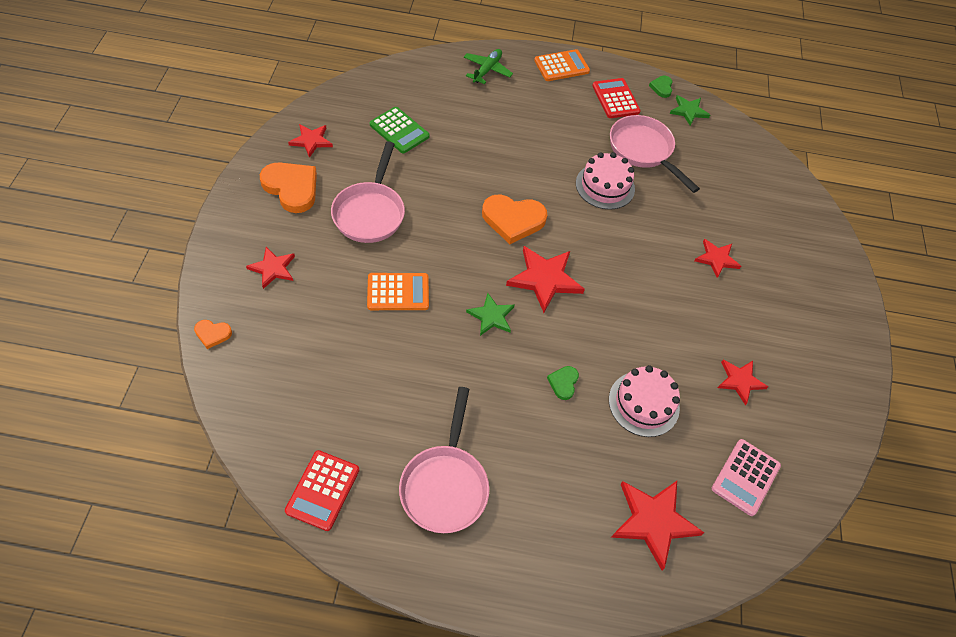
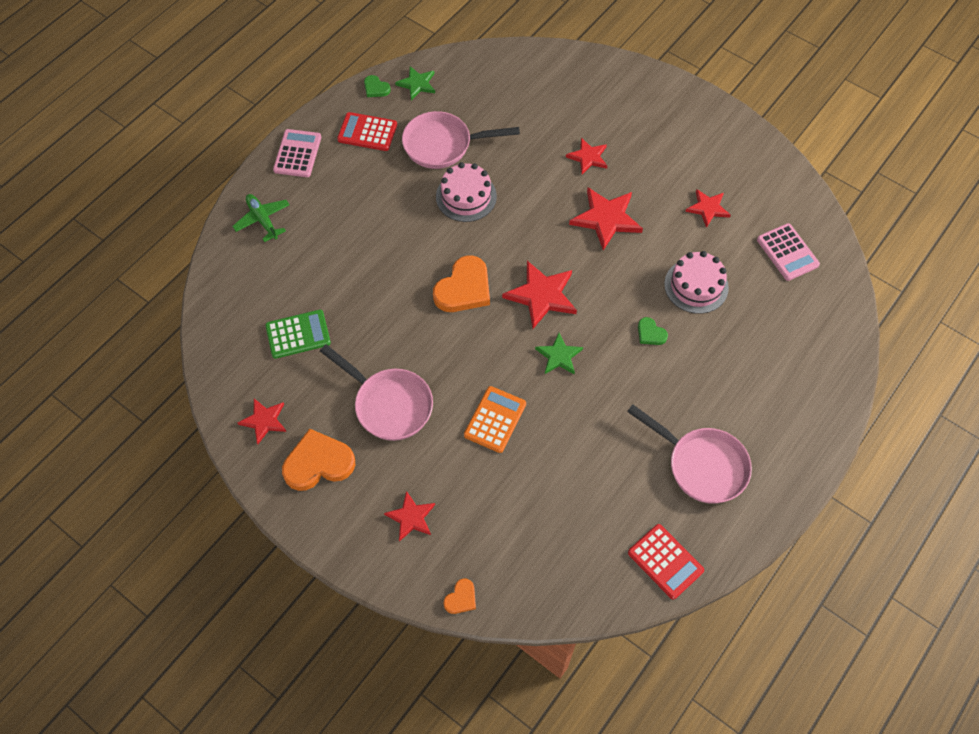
camera: 55 degrees left, 5 degrees up
orange calculator [534,49,590,81] -> pink calculator [273,129,321,177]
red star [611,481,704,571] -> red star moved to [569,188,643,251]

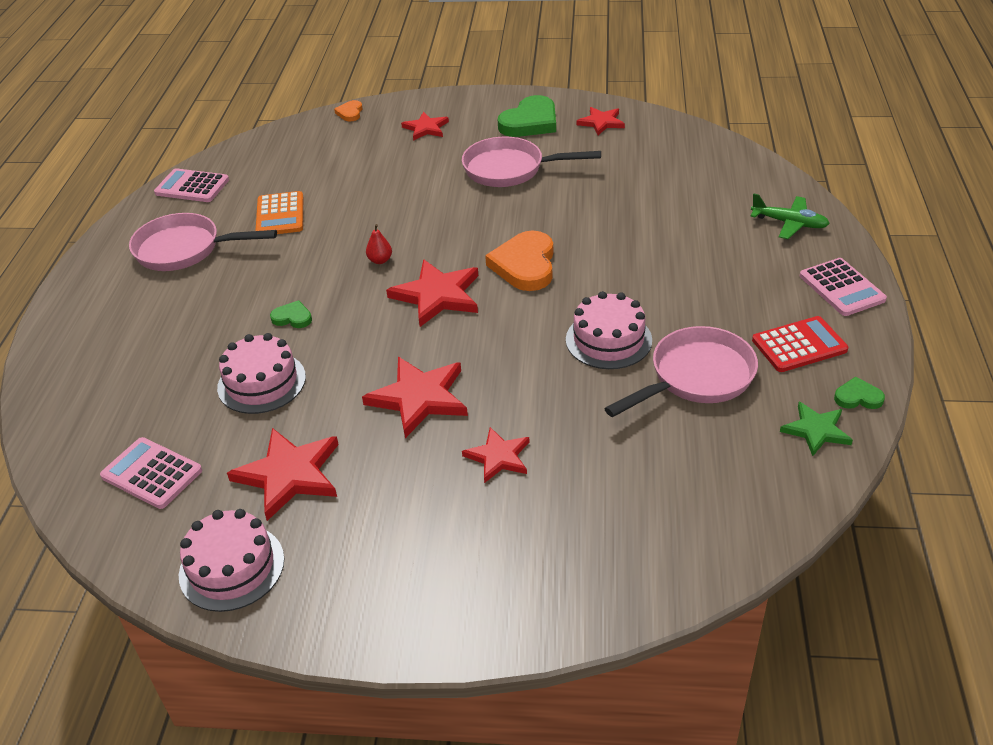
camera: 150 degrees right, 20 degrees down
green calculator [265,310,331,359] -> none
orange heart [282,429,355,491] -> green heart [498,95,556,137]
orange calculator [464,386,526,453] -> orange calculator moved to [255,191,303,234]
green star [535,333,583,374] -> red pear [366,224,392,264]
red calculator [628,524,704,600] -> pink calculator [154,168,229,202]
red star [685,189,731,228] -> red star [227,428,339,521], size x1.63
none -> pink cake [179,509,284,612]

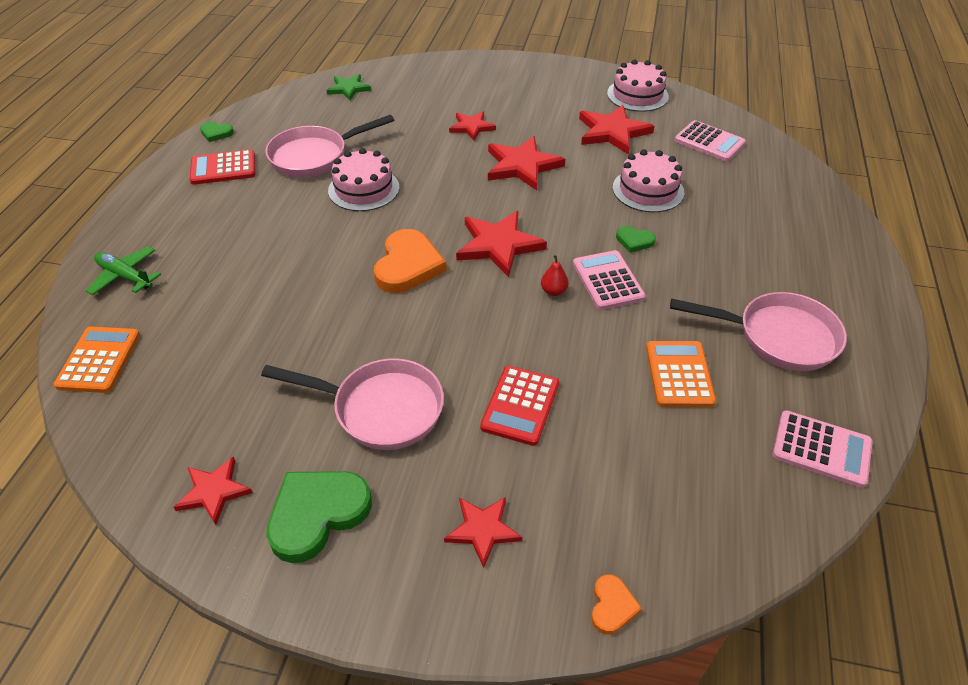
camera: 175 degrees left, 5 degrees up
green star [780,402,853,456] -> green star moved to [326,74,371,100]
pink calculator [800,258,887,316] -> pink calculator moved to [573,250,646,310]
none -> orange calculator [54,327,140,393]
none -> red calculator [480,366,559,446]

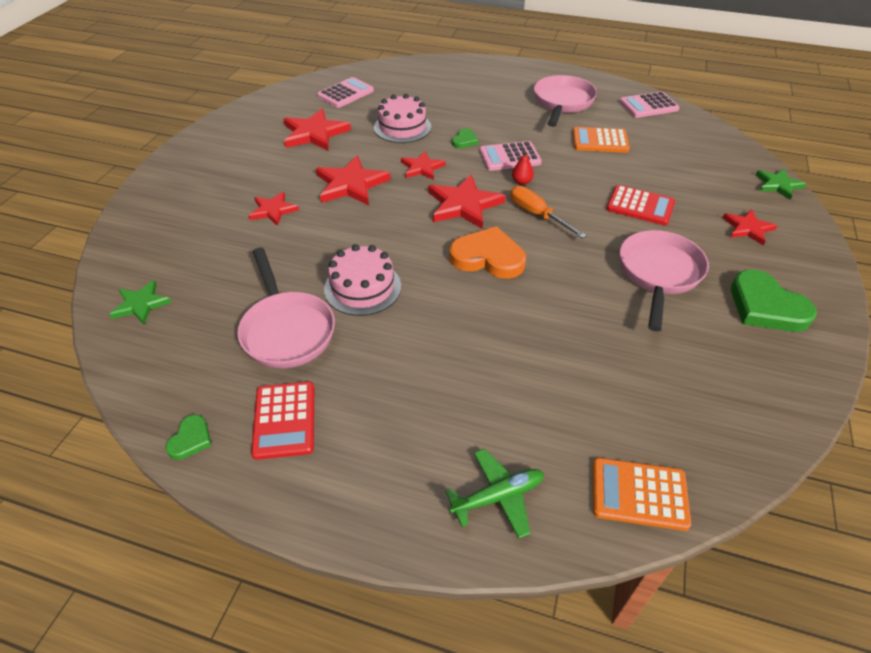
camera: 85 degrees left, 0 degrees up
green plane [86,246,161,295] -> green plane turned 150 degrees counterclockwise [446,448,544,539]
red star [173,456,253,525] -> red star moved to [401,151,446,180]
orange heart [591,574,642,635] -> green star [755,169,806,199]
pink cake [607,60,669,112] -> none
pink calculator [772,410,873,488] -> pink calculator turned 135 degrees counterclockwise [619,91,680,118]
none -> orange screwdriver [510,186,587,239]

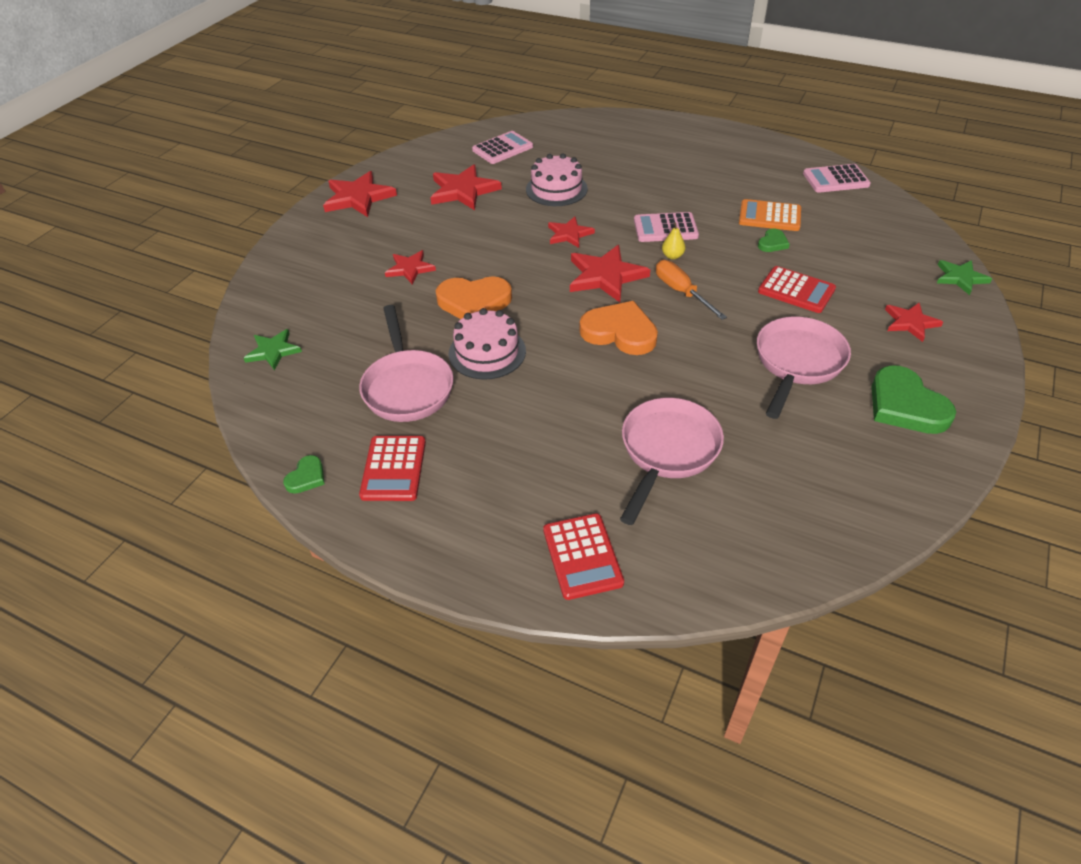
camera: 10 degrees right, 0 degrees up
red star [316,156,391,206] -> red star moved to [323,171,397,217]
green plane [446,448,544,539] -> red calculator [543,513,624,600]
green heart [452,128,478,148] -> green heart moved to [758,229,790,252]
red pear [512,150,534,185] -> yellow pear [662,223,685,259]
pink pan [534,75,597,127] -> pink pan moved to [620,398,724,525]
orange calculator [593,458,691,531] -> none
none -> orange heart [436,276,512,319]

